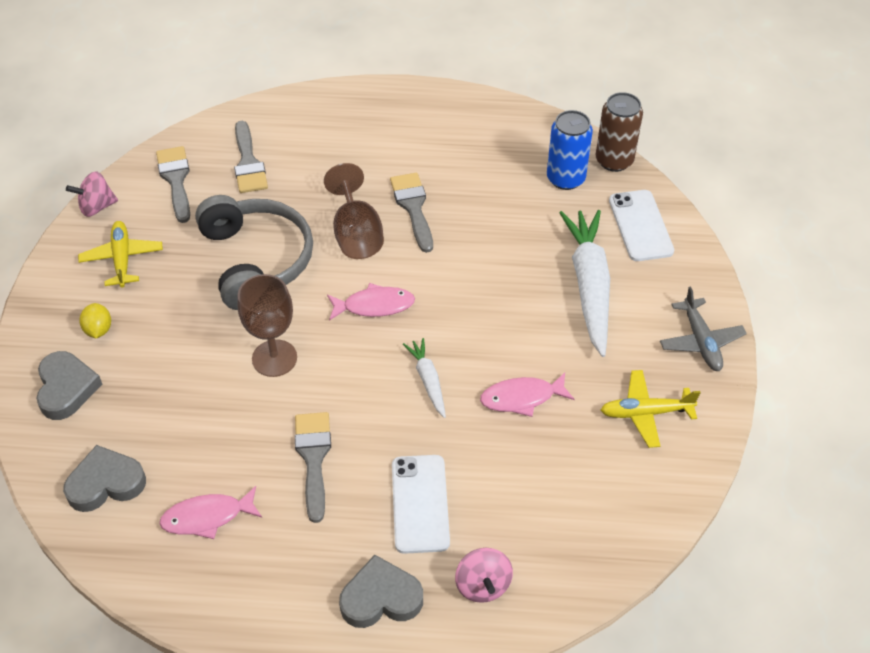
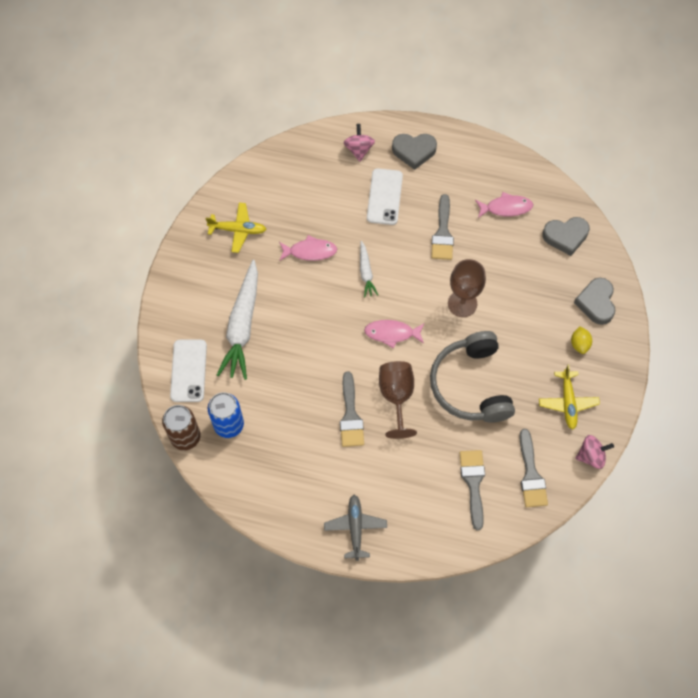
camera: 170 degrees left, 15 degrees up
grey plane [660,287,747,371] -> grey plane moved to [324,495,387,561]

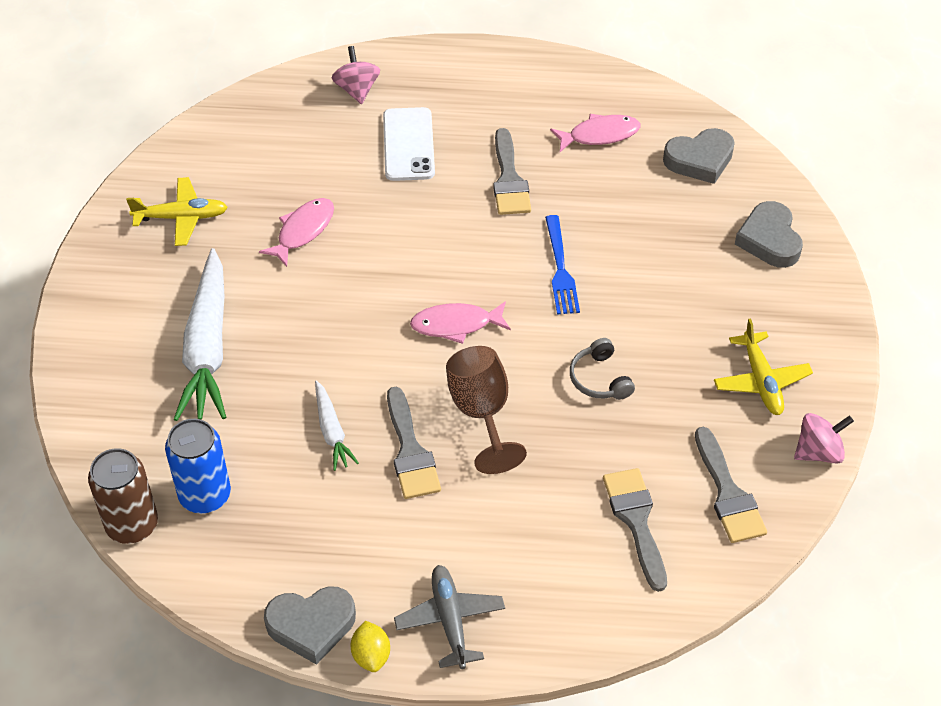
camera: 10 degrees left, 15 degrees down
white phone [170,340,207,402] -> none
pink fish [279,235,337,261] -> pink fish turned 45 degrees counterclockwise [259,198,334,267]
white carrot [360,241,378,297] -> white carrot moved to [315,380,359,471]
grey heart [392,134,437,170] -> grey heart moved to [264,586,356,665]
grey headphones [430,331,515,423] -> grey headphones [570,338,635,400], size x0.44
brown goblet [448,259,486,317] -> blue fork [545,215,580,314]
yellow lemon [571,326,592,354] -> yellow lemon moved to [350,621,390,672]

